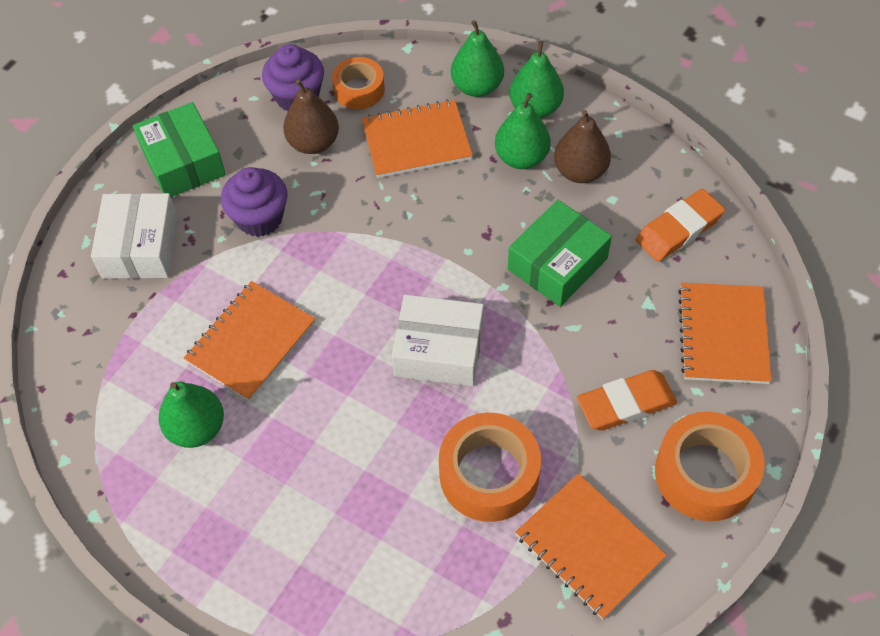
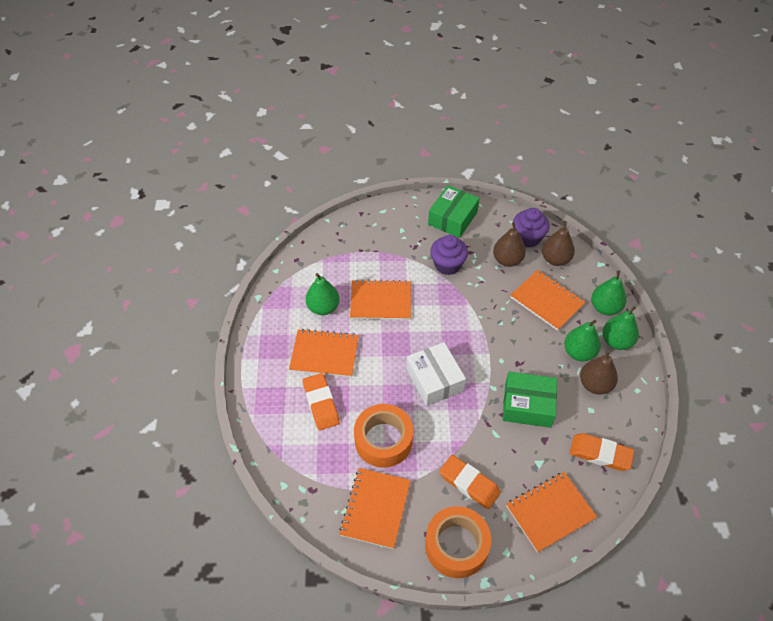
camera: 55 degrees right, 5 degrees down
white box [91,193,178,279] -> none
orange tape [332,57,385,109] -> brown pear [542,221,575,266]
none -> orange notebook [289,329,359,377]
none -> orange eraser [303,373,340,430]

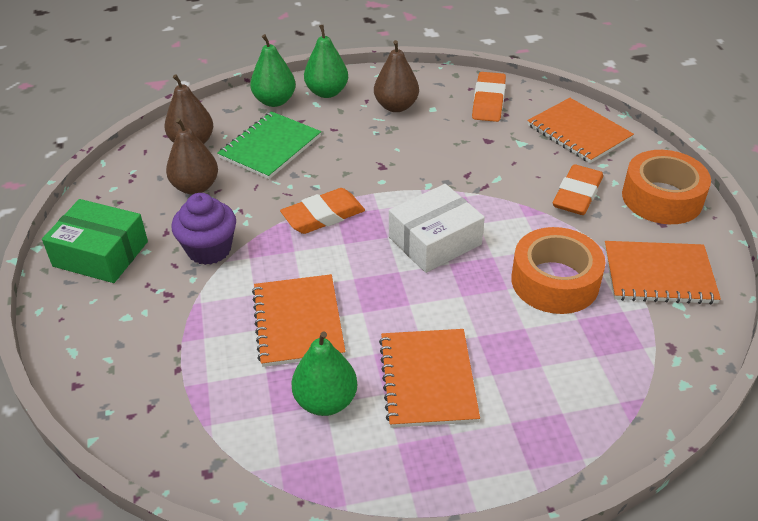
camera: 100 degrees left, 10 degrees down
orange eraser [303,373,340,430] -> orange eraser moved to [280,188,365,234]
green box [503,372,557,428] -> none
orange notebook [510,270,585,331] -> green notebook [217,111,321,179]
purple cupcake [513,208,550,248] -> none
green pear [564,320,601,361] -> none

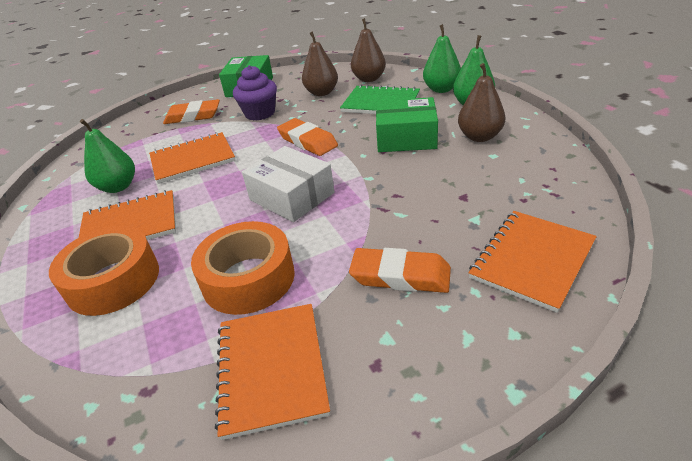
camera: 80 degrees right, 5 degrees down
orange eraser [472,72,506,122] -> orange eraser moved to [163,99,220,124]
orange tape [622,150,711,224] -> orange tape moved to [49,226,159,316]
none -> green box [376,97,438,152]

